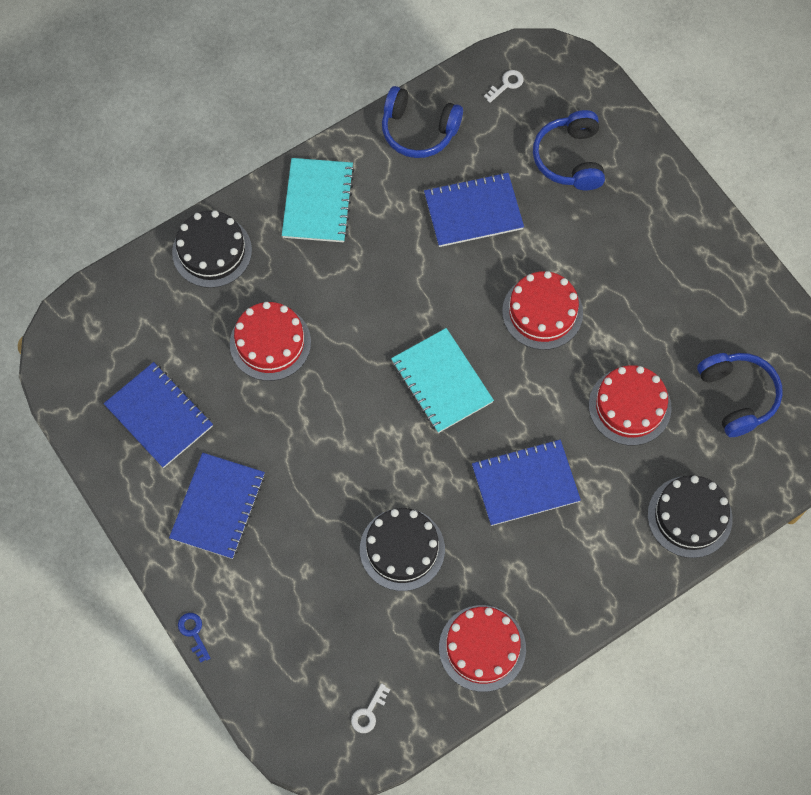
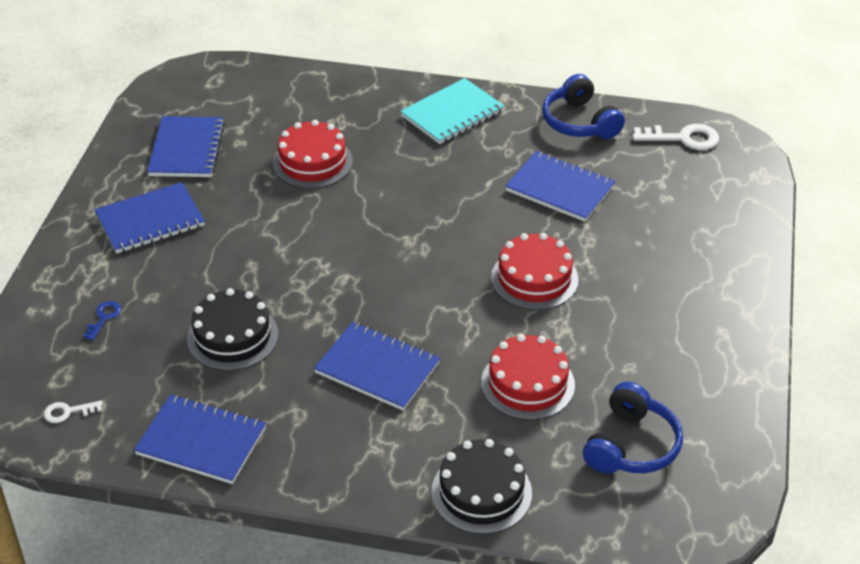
camera: 45 degrees right, 25 degrees down
black cake [172,210,252,288] -> none
blue key [178,613,211,663] -> blue key moved to [83,301,121,341]
turquoise notebook [391,328,494,433] -> none
red cake [439,605,526,692] -> blue notebook [134,394,266,484]
white key [484,70,524,103] -> white key [633,124,719,150], size x1.81
blue headphones [533,110,605,190] -> none

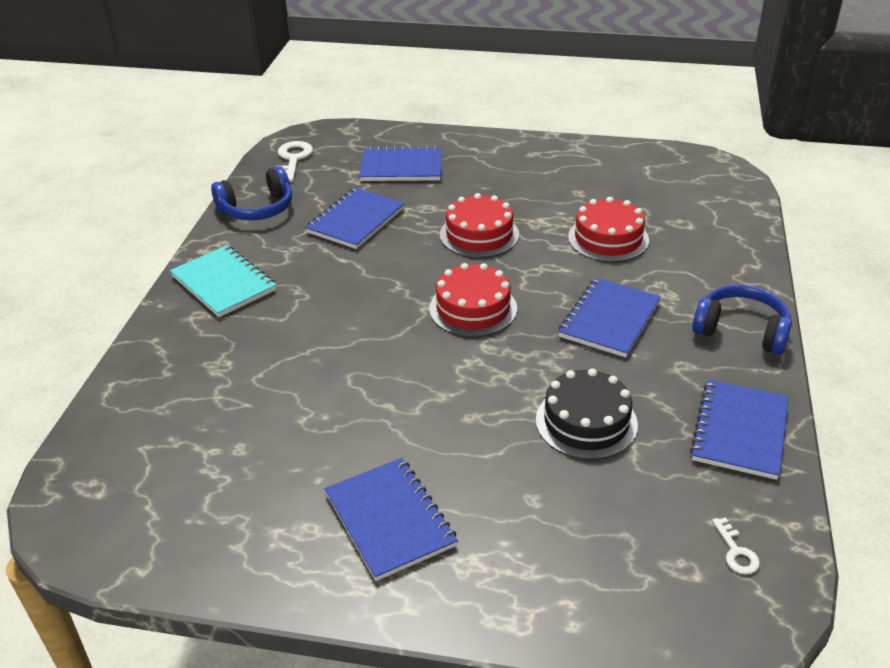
camera: 90 degrees left, 5 degrees down
blue key [83,301,121,341] -> none
blue notebook [147,116,225,177] -> blue notebook moved to [359,146,442,181]
red cake [273,120,353,188] -> red cake moved to [429,263,517,337]
black cake [431,439,532,534] -> none
blue headphones [583,382,683,474] -> blue headphones moved to [692,285,792,355]

